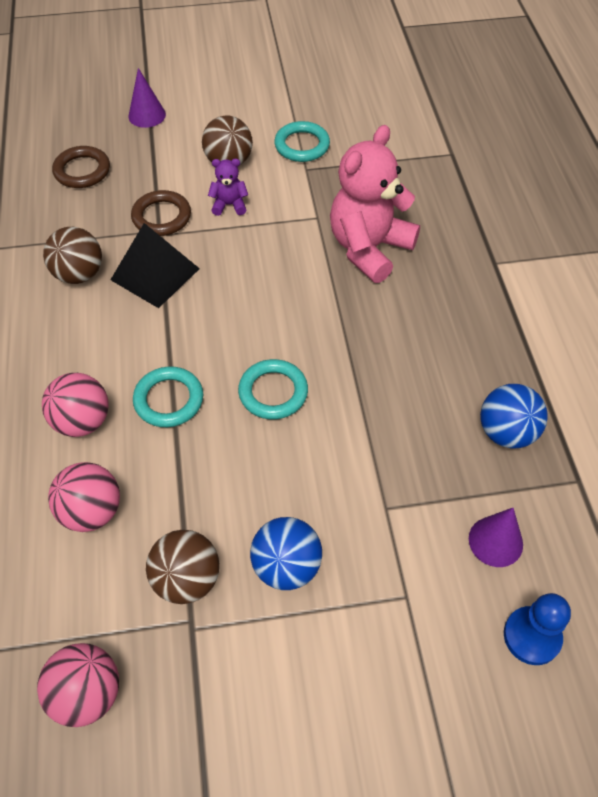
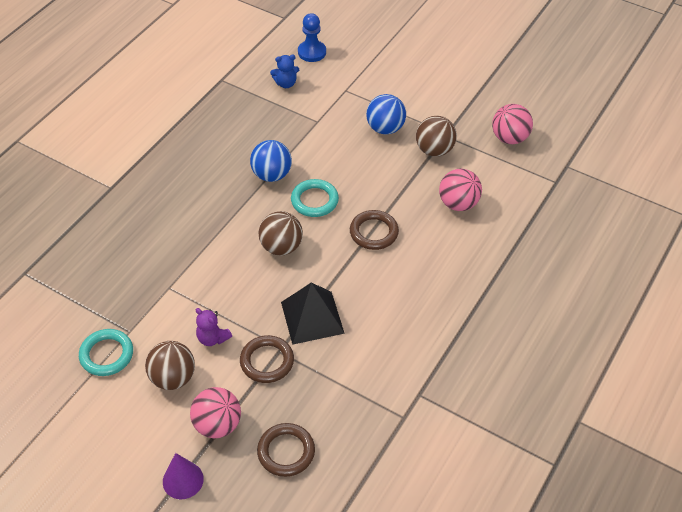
camera: 140 degrees left, 5 degrees down
pink ball [42,373,109,437] -> pink ball moved to [190,387,241,438]
brown ball [43,227,102,284] -> brown ball moved to [258,211,303,255]
turquoise ring [133,367,203,427] -> brown ring [350,210,399,250]
pink teddy bear [330,125,420,283] -> none
purple cone [469,508,523,567] -> blue teddy bear [270,55,299,88]
blue ball [480,384,548,449] -> blue ball moved to [250,140,292,182]

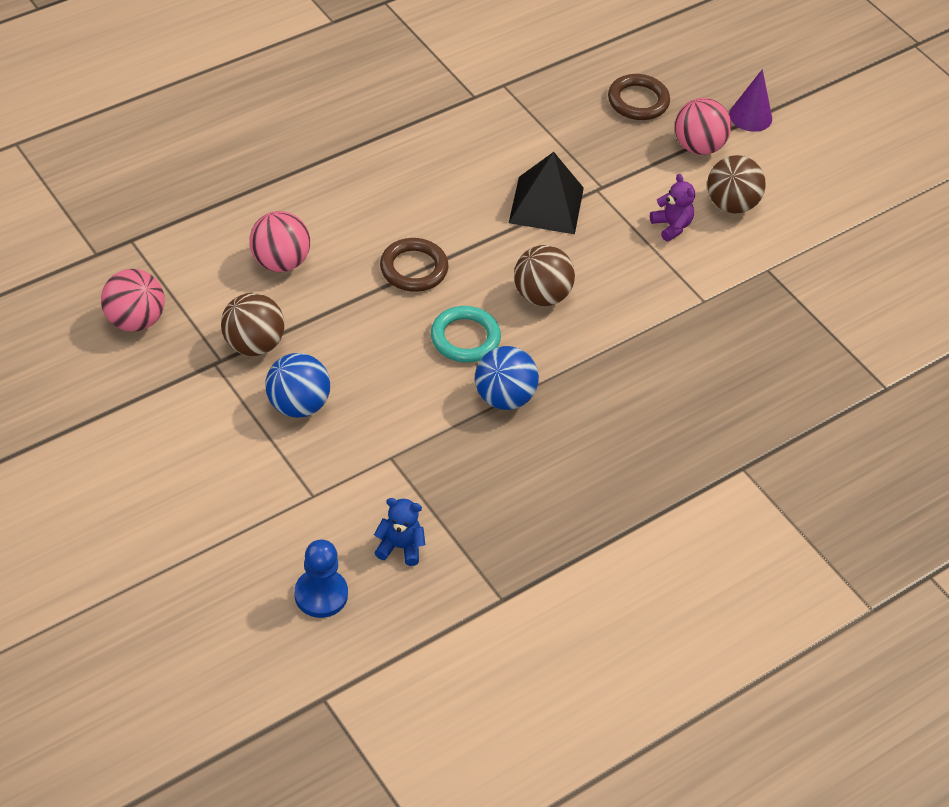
camera: 160 degrees left, 0 degrees up
turquoise ring [79,329,133,376] -> none
brown ring [240,335,294,383] -> none

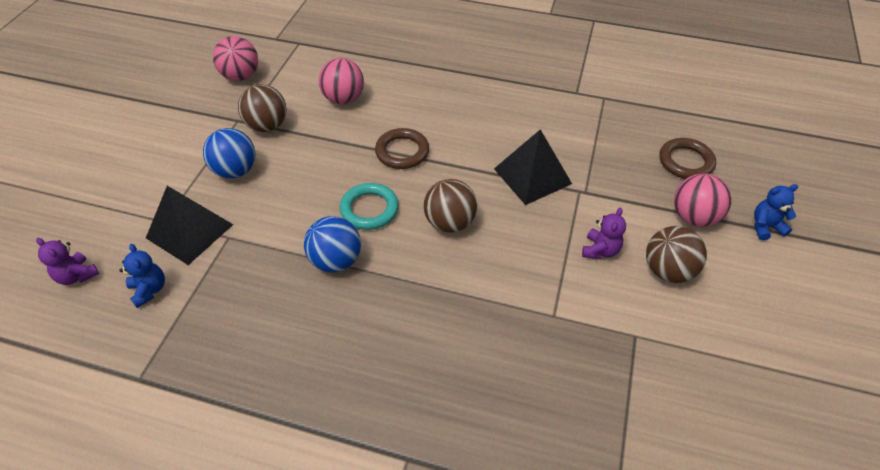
camera: 55 degrees right, 0 degrees up
blue pawn [294,540,348,618] -> purple teddy bear [36,238,99,285]
purple cone [729,69,772,132] -> blue teddy bear [754,184,798,240]
none -> black pyramid [146,186,233,265]

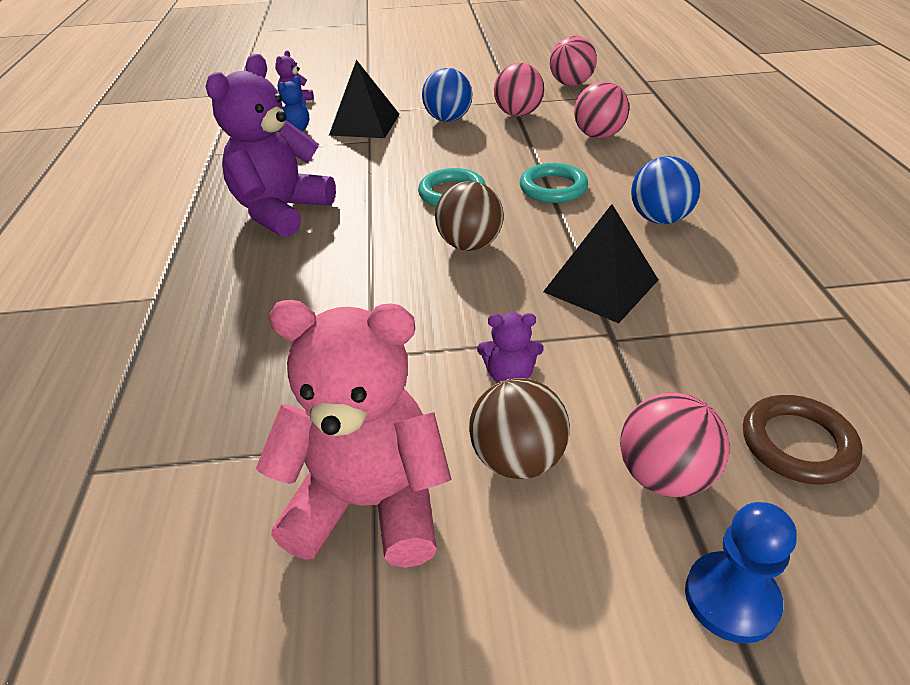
camera: 70 degrees right, 10 degrees down
brown ball [238,84,287,132] -> pink ball [494,63,544,117]
blue ball [304,216,361,272] -> blue ball moved to [631,156,701,224]
brown ring [375,128,429,169] -> turquoise ring [520,163,588,203]
blue teddy bear [754,184,798,240] -> blue pawn [685,502,797,643]
none -> purple teddy bear [206,54,336,237]
none -> pink teddy bear [256,300,451,568]

